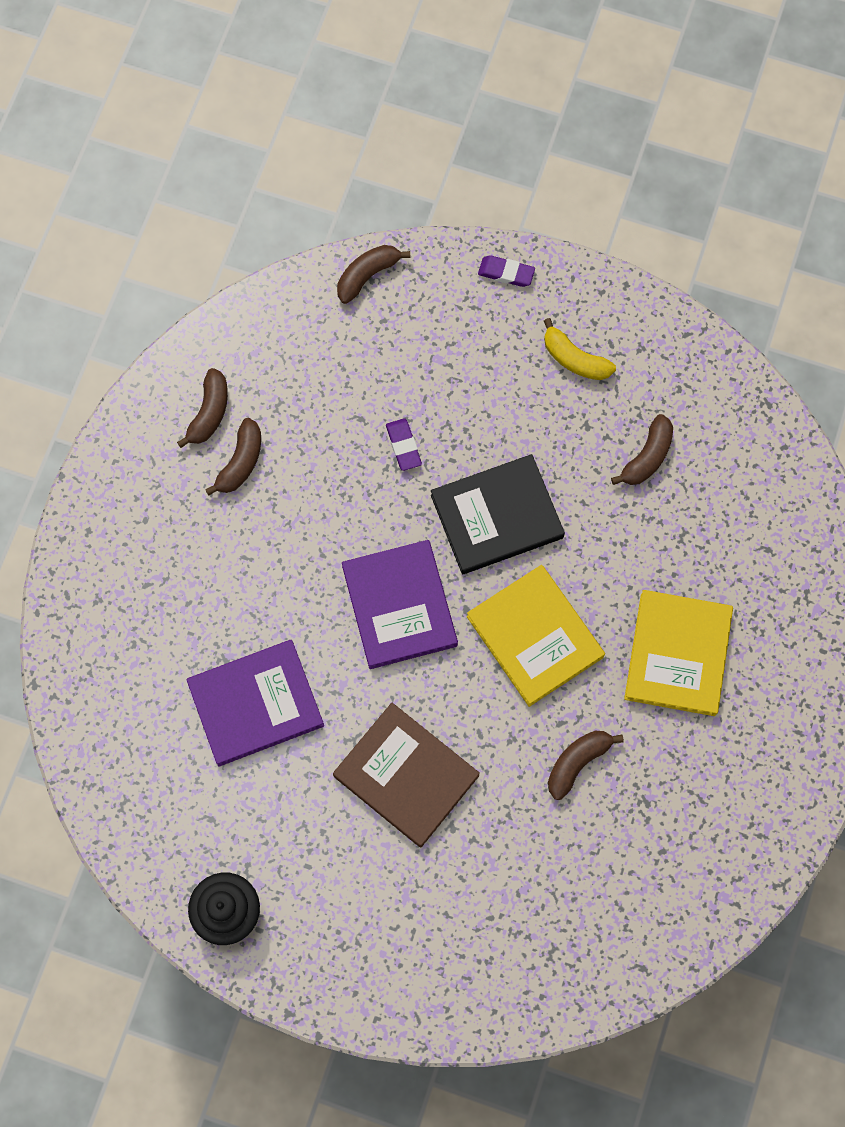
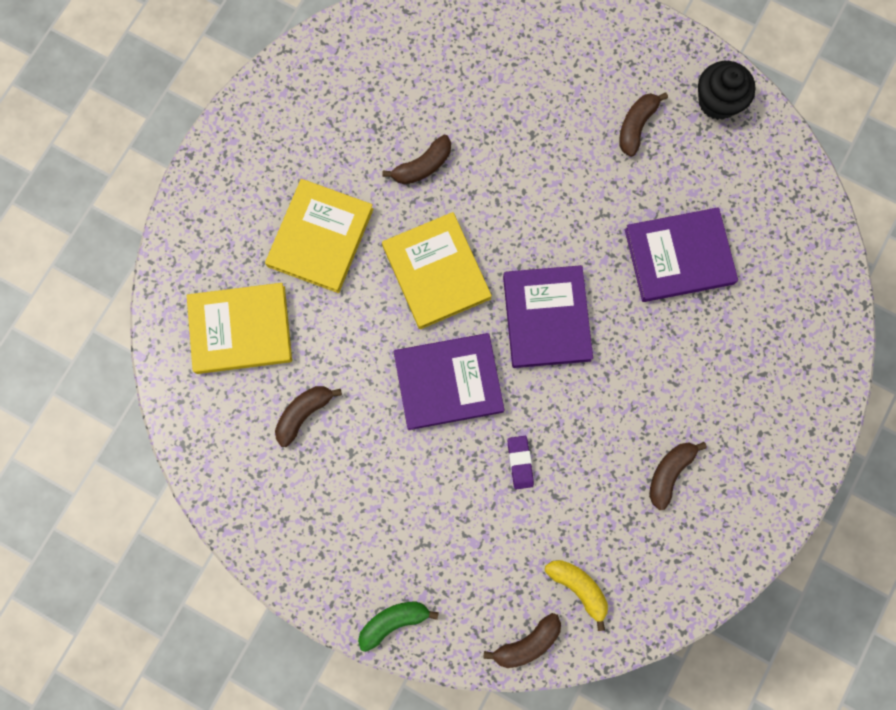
camera: 170 degrees left, 5 degrees up
brown banana [177,368,228,448] -> brown banana moved to [619,93,668,157]
brown book [333,703,480,847] -> none
black book [431,454,565,574] -> purple book [394,333,504,430]
purple eraser [478,255,535,287] -> green banana [358,601,439,652]
yellow banana [544,318,616,380] -> yellow banana moved to [545,560,608,631]
none -> yellow book [187,283,292,374]

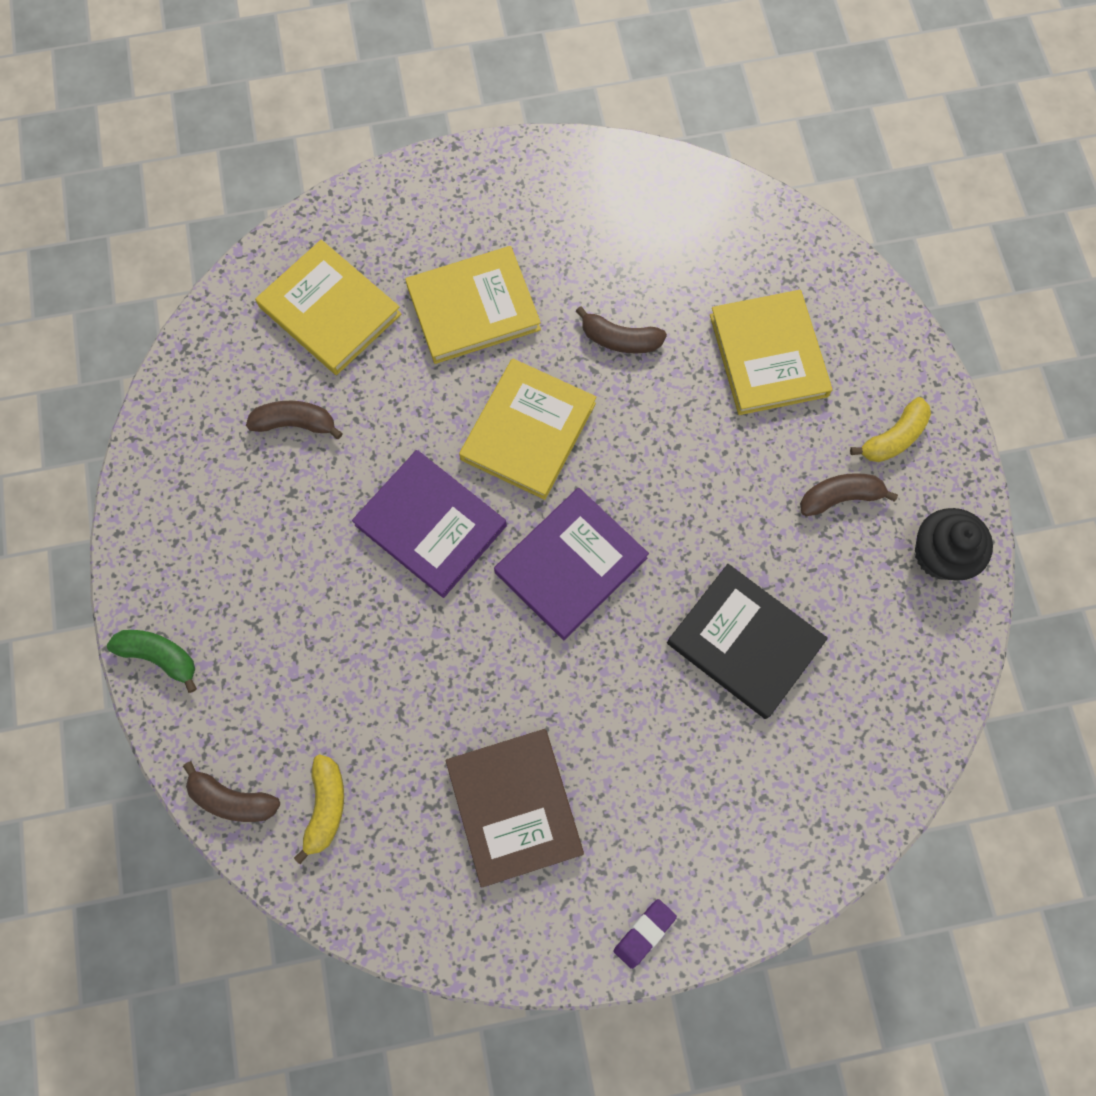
camera: 50 degrees right, 5 degrees down
purple eraser [508,436,534,489] -> purple eraser moved to [613,899,677,969]
purple book [625,207,738,302] -> black book [667,564,828,719]
brown banana [649,442,707,510] -> brown book [446,729,584,888]
none -> yellow book [710,290,832,415]
none -> yellow banana [850,397,931,462]

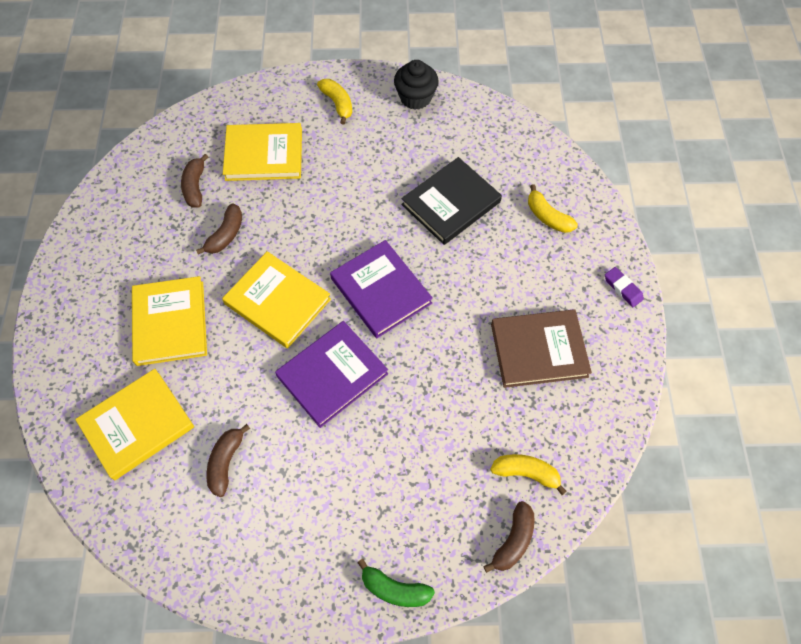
camera: 80 degrees left, 10 degrees down
green banana [107,630,197,693] -> green banana turned 105 degrees counterclockwise [357,559,435,607]
brown banana [800,473,898,516] -> brown banana moved to [181,154,208,208]
none -> yellow banana [528,184,578,233]

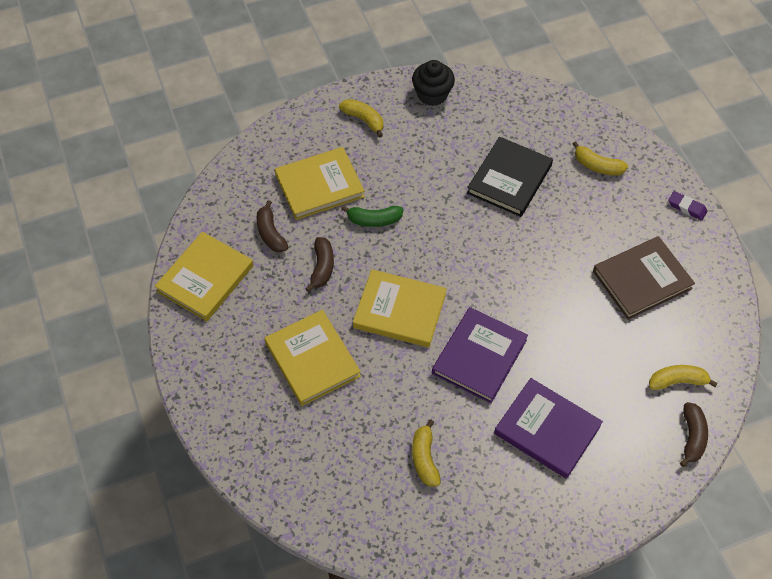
camera: 20 degrees left, 5 degrees down
yellow book [75,369,194,480] -> yellow book moved to [155,232,253,321]
brown banana [207,424,250,497] -> yellow banana [412,419,441,487]
purple book [330,240,433,338] -> purple book moved to [494,378,603,479]
green banana [357,559,435,607] -> green banana moved to [341,205,403,227]

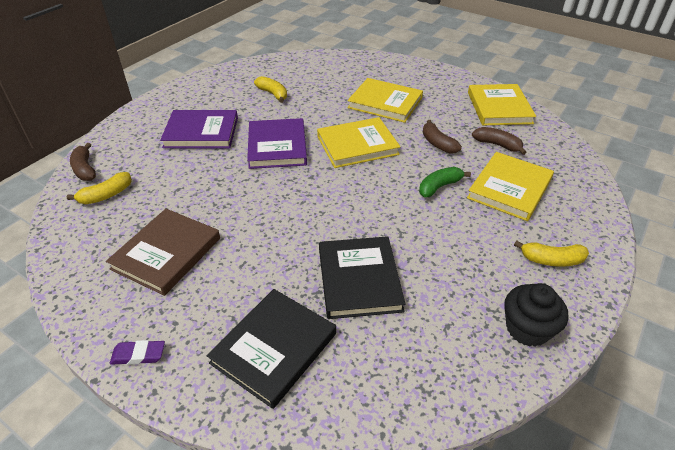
camera: 145 degrees right, 15 degrees down
yellow banana [573,141,628,176] -> black book [207,289,336,409]

